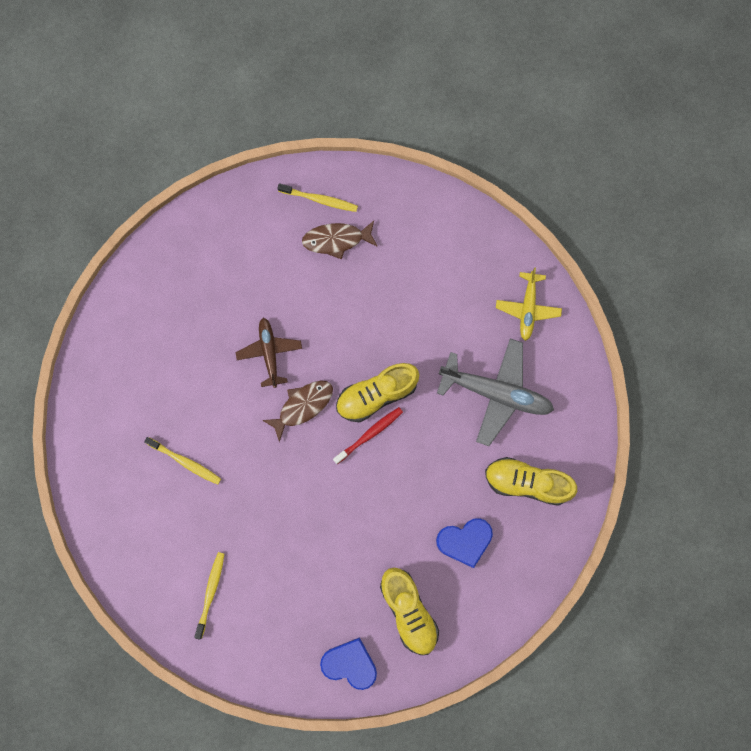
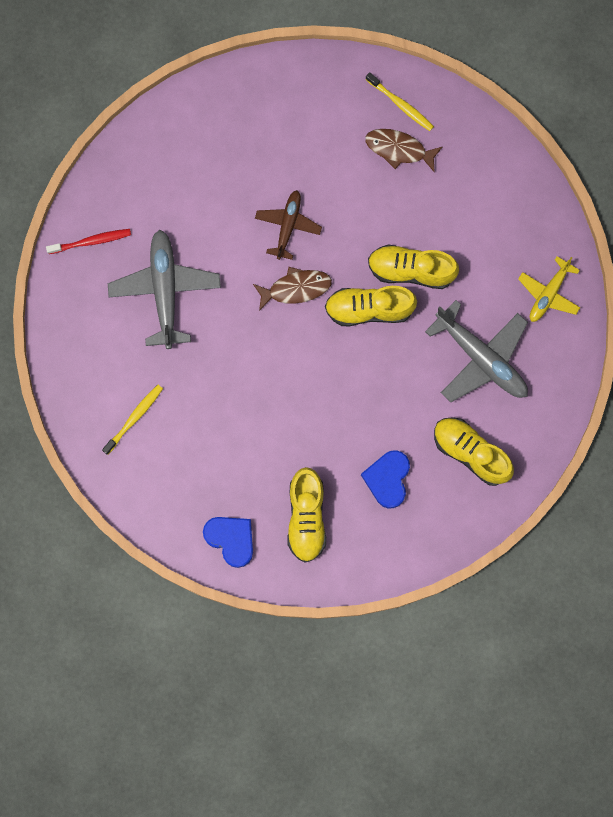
camera: 25 degrees right, 0 degrees up
yellow toothbrush [144,437,221,485] -> grey plane [108,230,221,349]
red toothbrush [333,407,403,464] -> red toothbrush moved to [46,229,131,254]
blue heart [436,518,493,568] -> blue heart turned 90 degrees clockwise [361,450,410,508]
none -> yellow shoe [368,244,459,289]

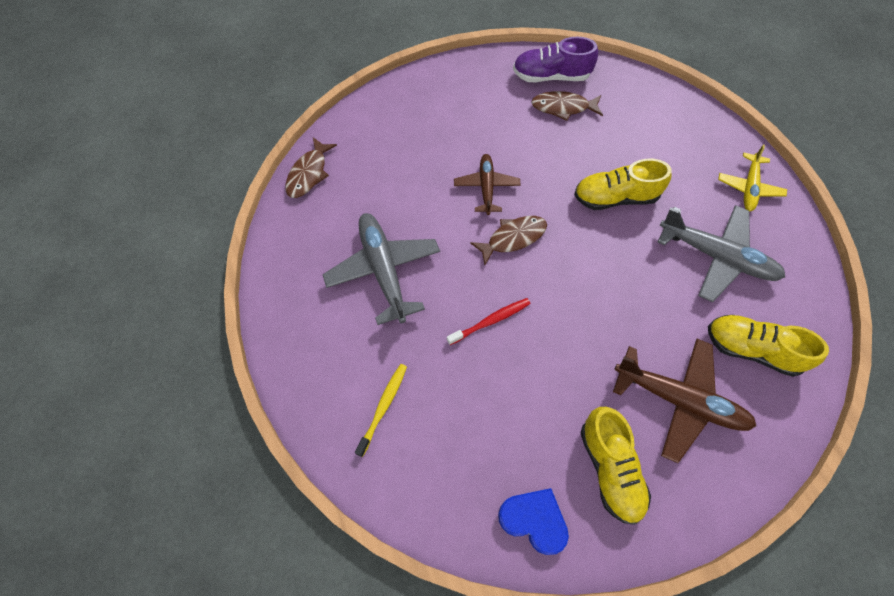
camera: 15 degrees left, 15 degrees down
red toothbrush [46,229,131,254] -> red toothbrush moved to [447,298,531,345]
yellow shoe [325,286,417,326] -> none
blue heart [361,450,410,508] -> brown plane [613,339,756,463]
yellow toothbrush [366,72,434,131] -> purple shoe [513,37,598,82]
none -> brown fish [286,137,337,198]

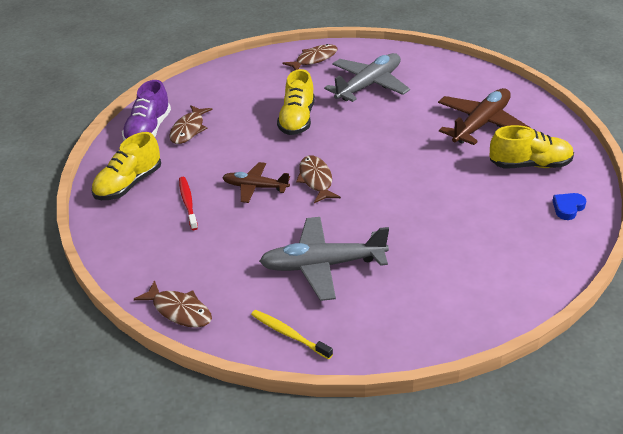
camera: 75 degrees left, 25 degrees down
yellow toothbrush [355,364,407,457] -> yellow toothbrush moved to [251,310,333,359]
red toothbrush [447,298,531,345] -> red toothbrush moved to [179,177,198,230]
blue heart [498,488,569,555] -> blue heart [552,193,586,220], size x0.66
yellow shoe [708,315,829,377] -> yellow shoe moved to [92,132,161,200]
yellow plane [718,145,787,211] -> brown fish [283,44,338,70]

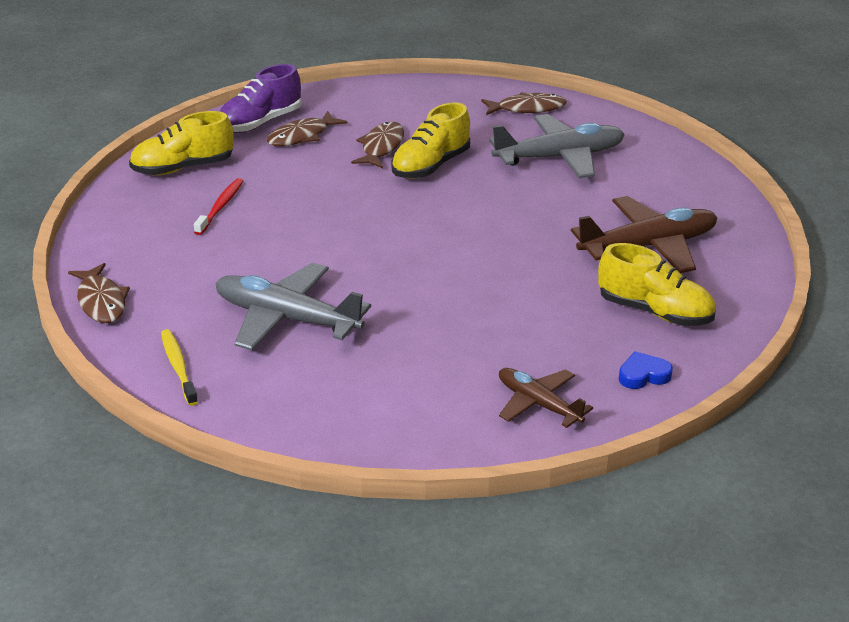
camera: 30 degrees right, 5 degrees down
brown plane [222,162,290,203] -> brown plane moved to [499,368,593,428]
brown fish [296,155,341,203] -> brown fish moved to [351,122,404,168]

